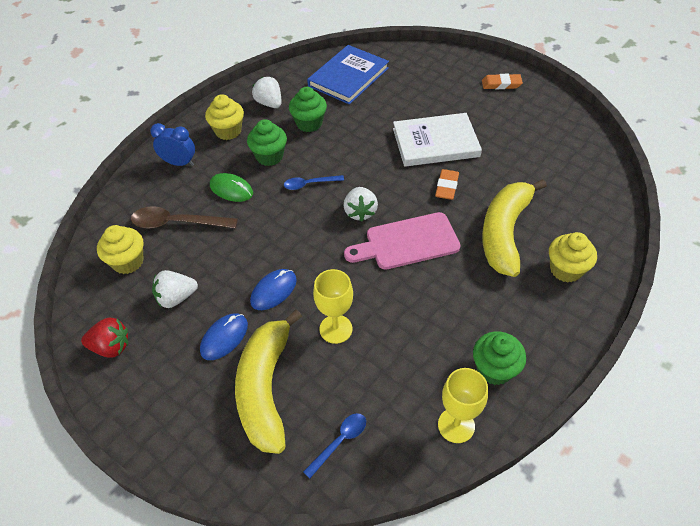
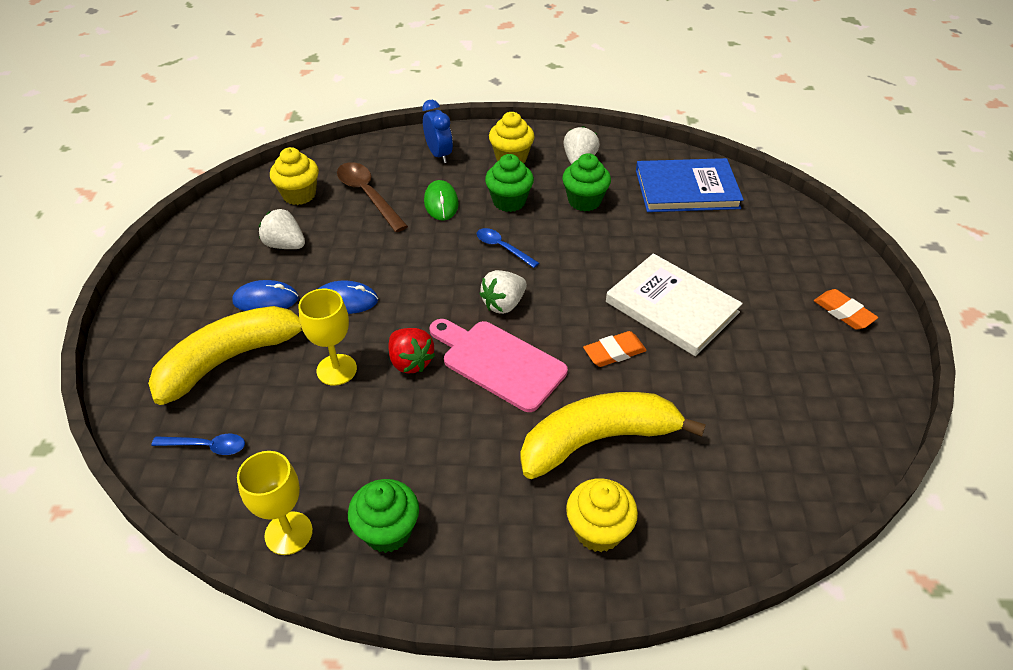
camera: 50 degrees right, 5 degrees down
red strawberry [81,317,128,358] -> red strawberry moved to [388,328,435,373]

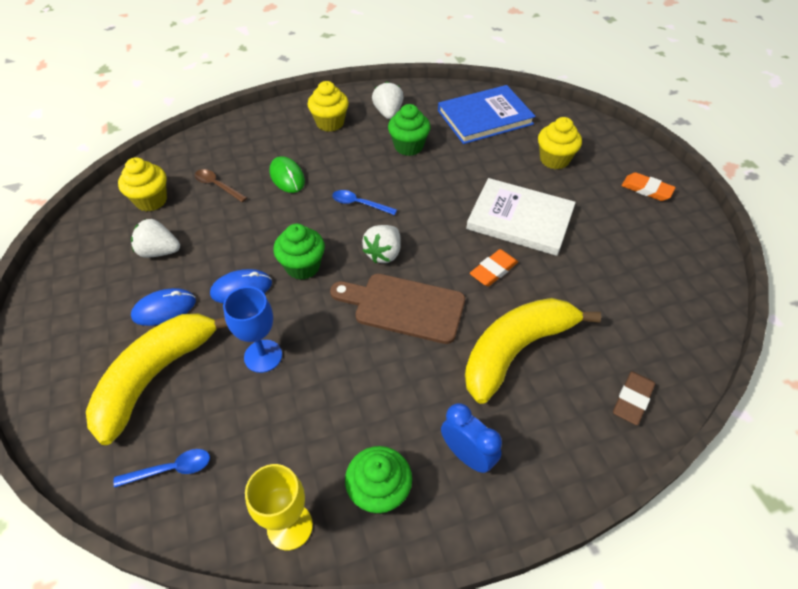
camera: 20 degrees left, 5 degrees up
yellow goblet [298,289,357,386] -> blue goblet [223,286,282,373]
brown spoon [337,162,408,232] -> brown spoon [195,169,247,202], size x0.60
red strawberry [388,328,435,373] -> none
blue clock [422,100,453,163] -> blue clock moved to [441,403,502,473]
pink cutting board [429,319,568,412] -> brown cutting board [330,274,465,344]
green cupcake [485,154,534,212] -> green cupcake moved to [273,224,325,280]
yellow cupcake [566,478,638,552] -> yellow cupcake moved to [538,117,582,169]
none -> brown eraser [613,371,655,425]

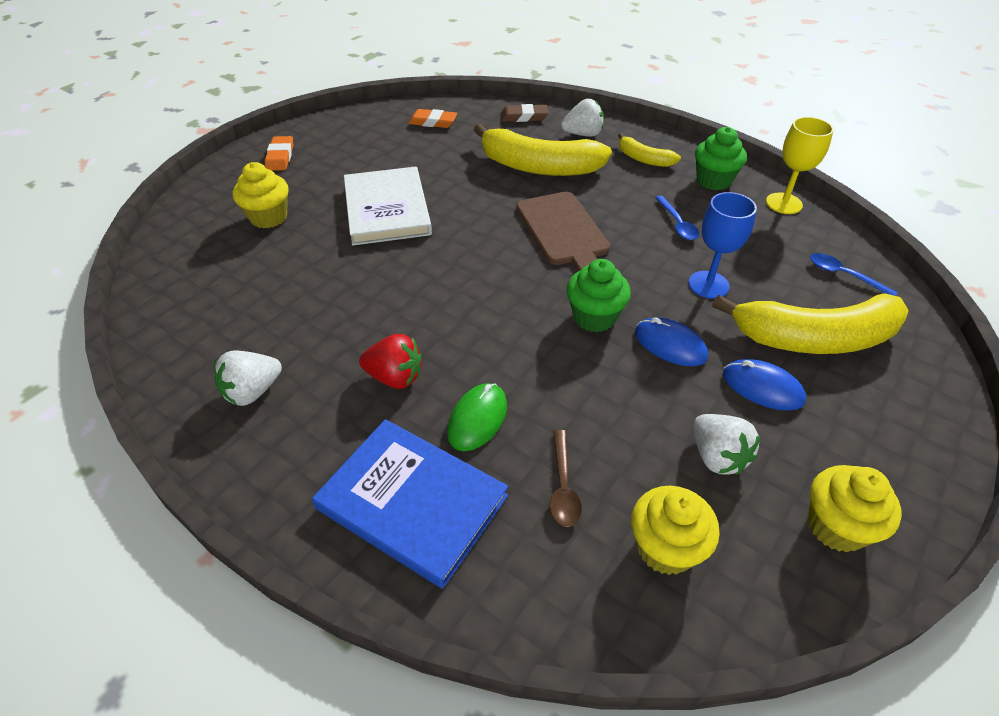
camera: 125 degrees left, 5 degrees down
yellow cupcake [308,81,349,132] -> yellow cupcake moved to [808,465,902,552]
blue spoon [332,190,397,215] -> blue spoon moved to [655,196,699,240]
white strawberry [362,225,401,263] -> white strawberry moved to [561,99,604,137]
green cupcake [388,104,430,156] -> none
blue book [438,85,536,144] -> blue book moved to [312,419,508,589]
blue clock [441,403,502,473] -> yellow banana [618,133,681,167]
orange eraser [470,249,518,286] -> orange eraser moved to [408,109,457,128]
none -> red strawberry [359,334,422,389]

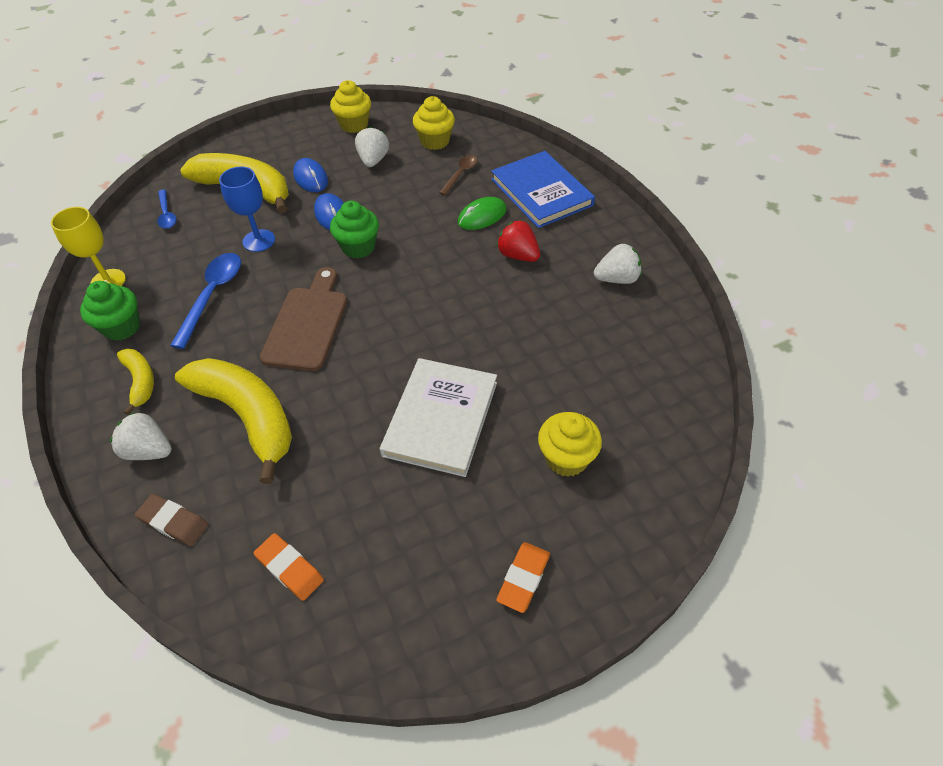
camera: 150 degrees left, 5 degrees up
blue spoon [655,196,699,240] -> blue spoon [170,253,241,349], size x1.67

